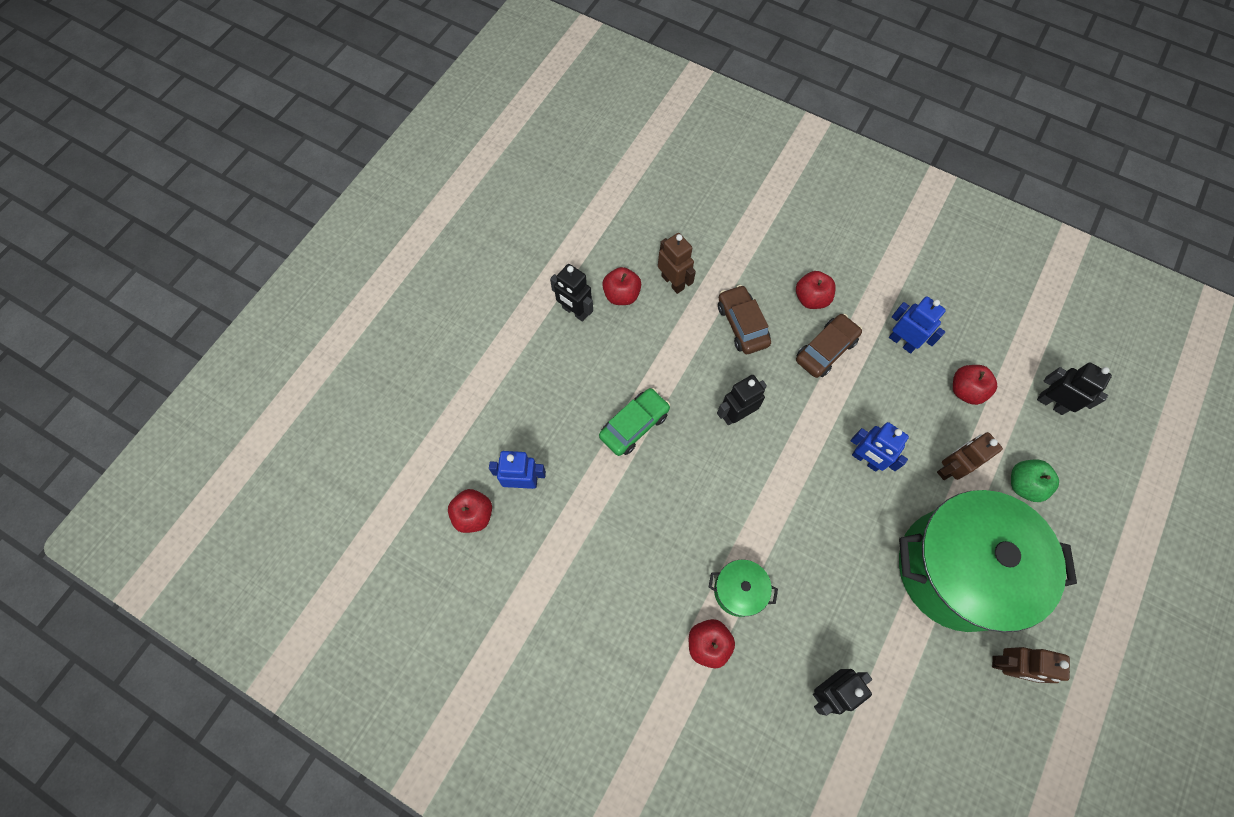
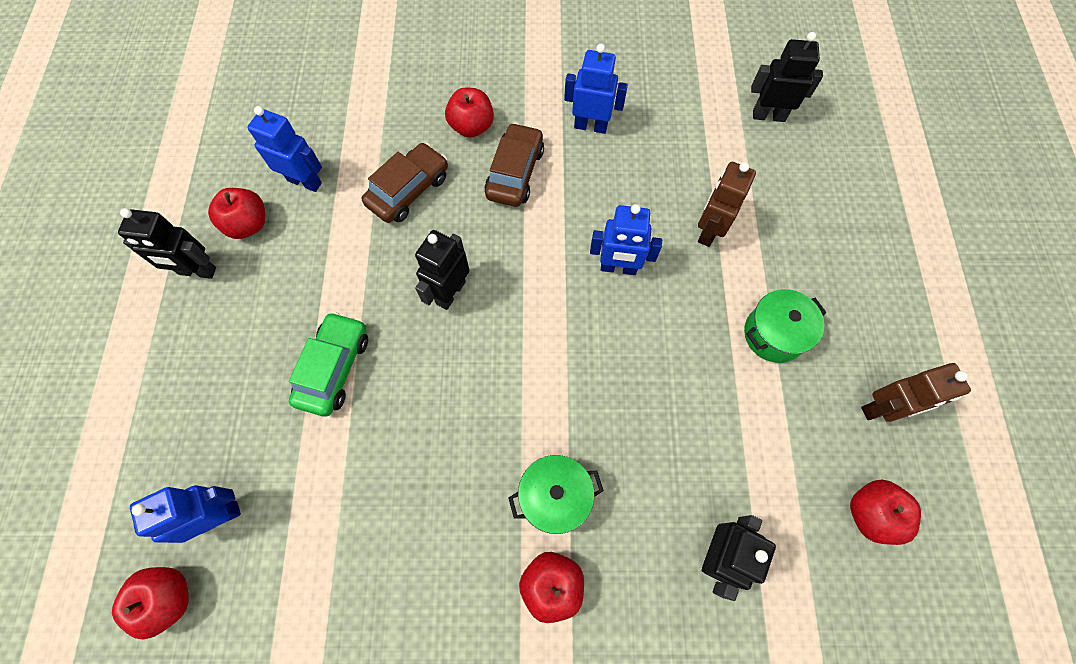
camera: 30 degrees left, 0 degrees up
brown robot [658,233,696,294] -> blue robot [247,106,322,192]
brown car [718,285,771,354] -> brown car turned 90 degrees clockwise [362,142,448,223]
green pot [899,490,1077,632] -> green pot [744,289,827,363], size x0.41
red apple [953,365,997,405] -> red apple moved to [850,480,921,545]
green apple [1011,459,1059,502] -> none

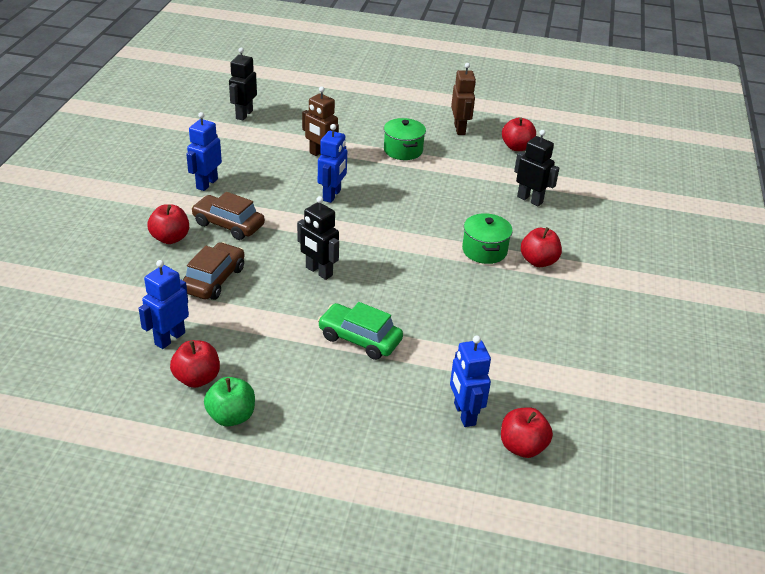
camera: 80 degrees left, 30 degrees down
black robot [118,208,216,279] -> green apple [204,377,255,427]
brown car [362,142,448,223] -> brown car turned 60 degrees clockwise [183,242,244,300]

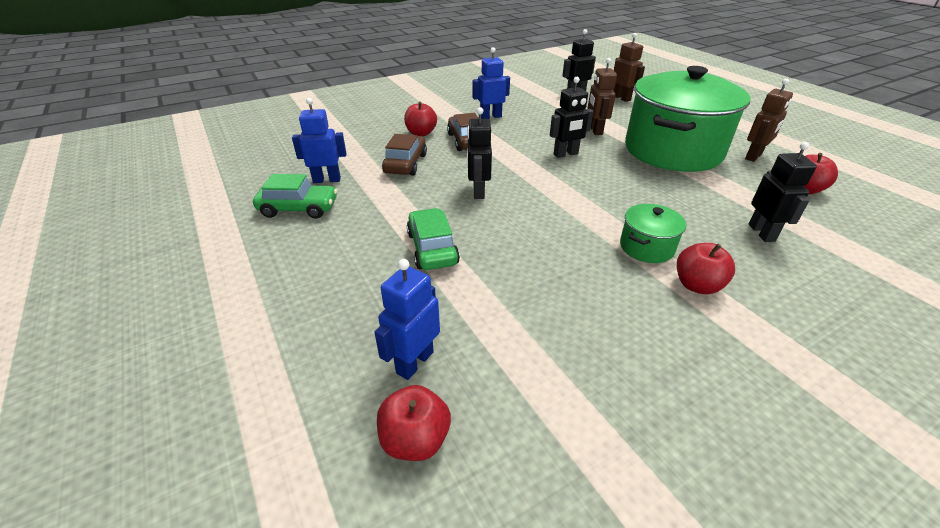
camera: 50 degrees right, 0 degrees up
red apple [170,340,220,388] -> green car [253,174,337,219]
brown car [183,242,244,300] -> brown car turned 60 degrees counterclockwise [382,134,427,176]
green apple [204,377,255,427] -> none
blue robot [318,124,347,203] -> black robot [550,77,594,158]
green pot [384,118,426,160] -> green pot [625,66,751,172], size x2.41
none -> brown robot [613,33,645,102]

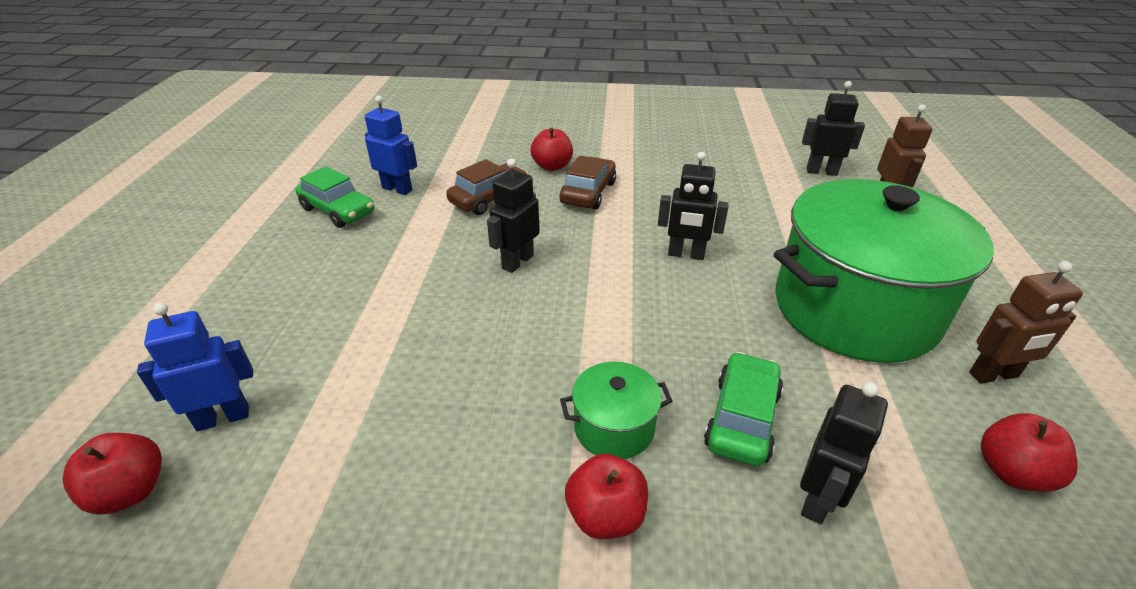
camera: 35 degrees right, 0 degrees up
green car [407,208,460,270] -> green car moved to [704,352,783,466]
blue robot [472,47,510,119] -> none
brown robot [588,58,617,135] -> none

